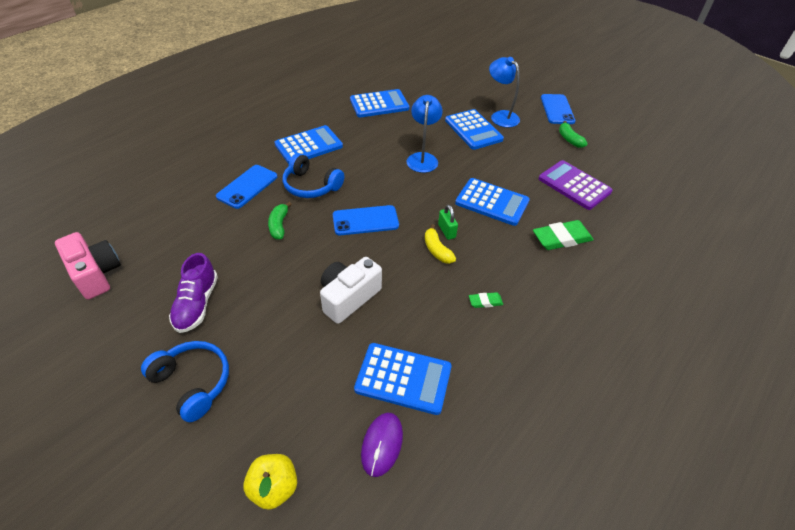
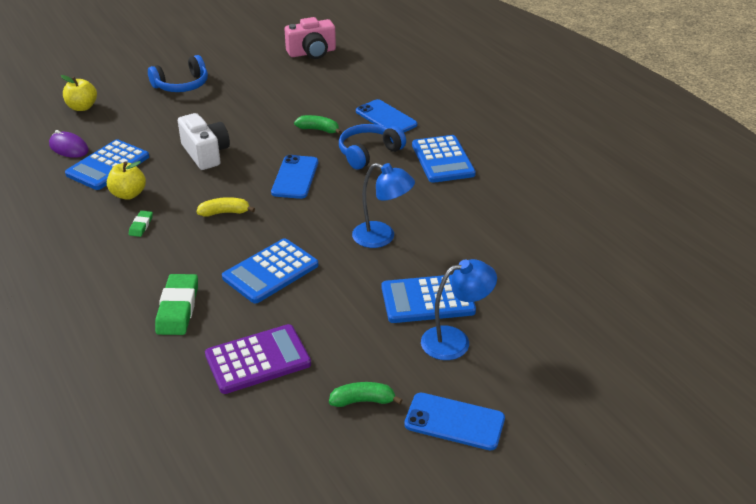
camera: 110 degrees right, 10 degrees down
purple shoe [169,253,218,333] -> none
blue calculator [350,89,409,118] -> none
green padlock [438,205,458,240] -> none
none -> yellow apple [107,161,146,200]

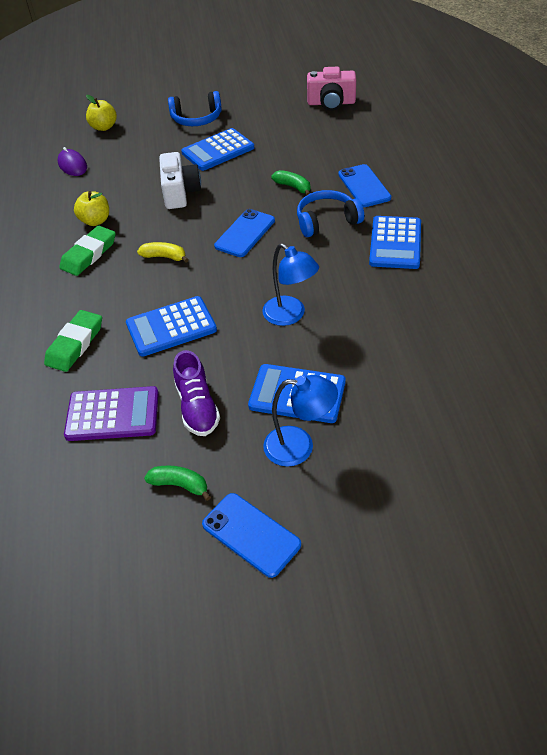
camera: 25 degrees right, 10 degrees up
blue calculator [65,139,149,190] -> blue calculator moved to [181,128,254,171]
green eraser [129,211,153,237] -> green eraser [59,226,116,276], size x1.98
none -> purple shoe [173,350,220,436]

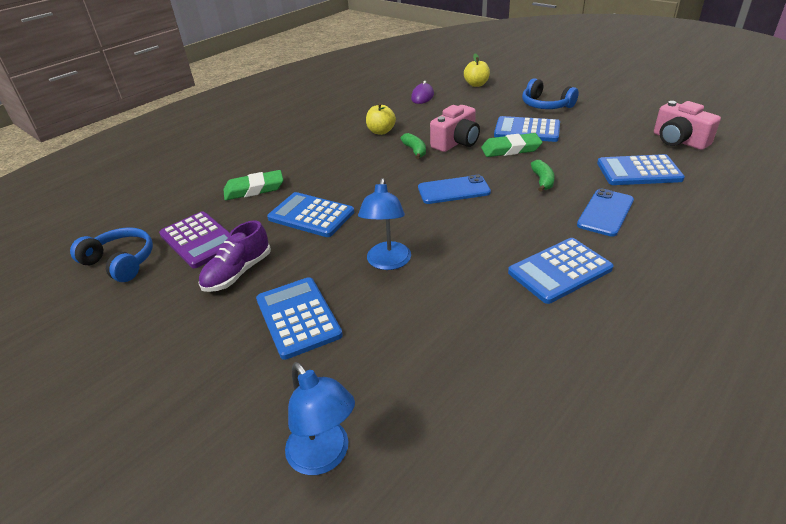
camera: 50 degrees right, 10 degrees down
green eraser [59,226,116,276] -> green eraser moved to [481,133,542,157]
yellow banana [137,242,189,262] -> none
green banana [144,465,211,501] -> green banana moved to [400,133,426,159]
white camera [159,152,201,209] -> pink camera [430,105,480,152]
blue phone [202,493,301,578] -> none
blue lamp [263,375,338,467] -> blue lamp moved to [285,362,355,475]
blue headphones [297,190,364,237] -> blue headphones moved to [70,227,153,282]
none -> blue calculator [597,154,685,185]

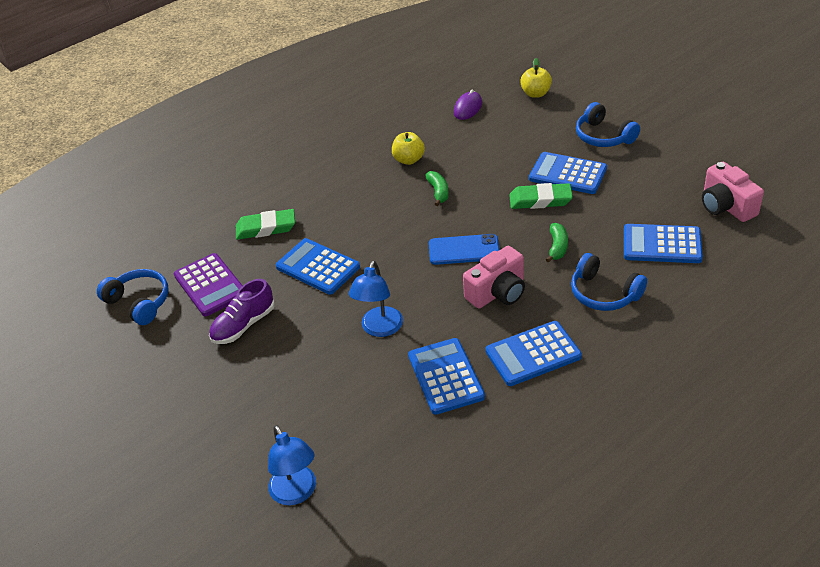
camera: 10 degrees right, 5 degrees up
blue calculator [256,277,343,360] -> blue calculator moved to [408,338,485,415]
pink camera [430,105,480,152] -> pink camera moved to [463,246,525,308]
blue phone [577,189,634,237] -> blue headphones [571,253,647,311]

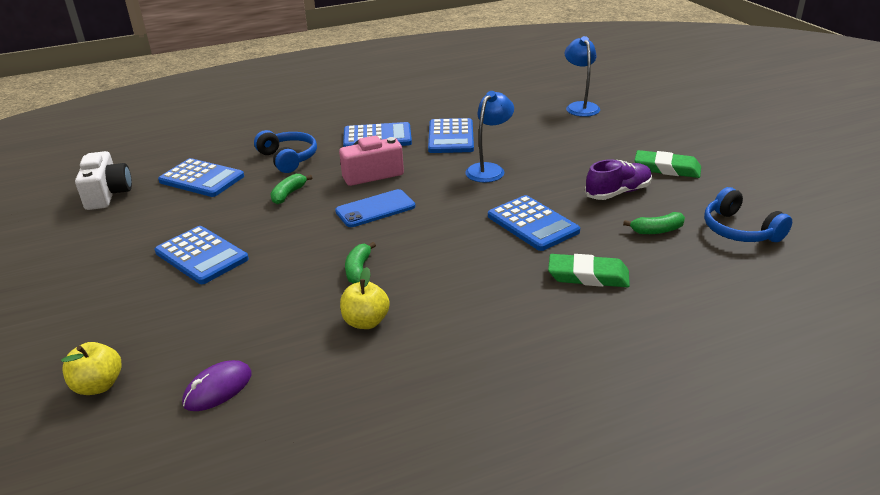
camera: 165 degrees left, 10 degrees down
purple calculator [174,253,243,316] -> green banana [623,212,685,234]
blue phone [429,234,499,265] -> blue phone turned 45 degrees counterclockwise [335,189,415,227]
green eraser [509,183,573,209] -> green eraser moved to [634,150,701,178]
blue headphones [576,102,640,147] -> none
pink camera [702,162,764,222] -> white camera [75,151,132,210]

